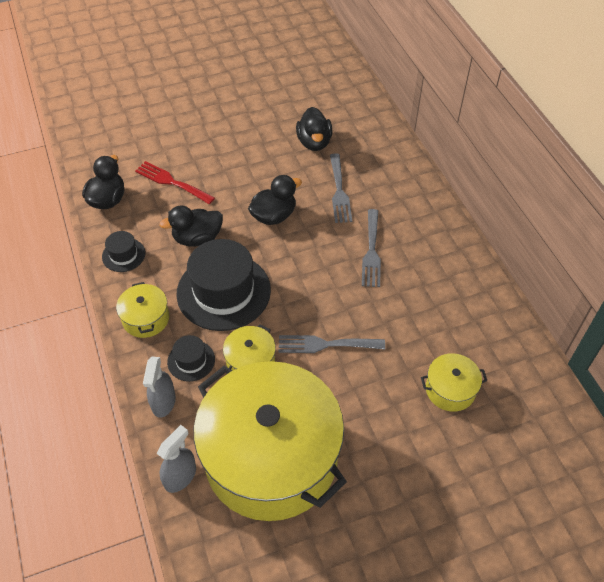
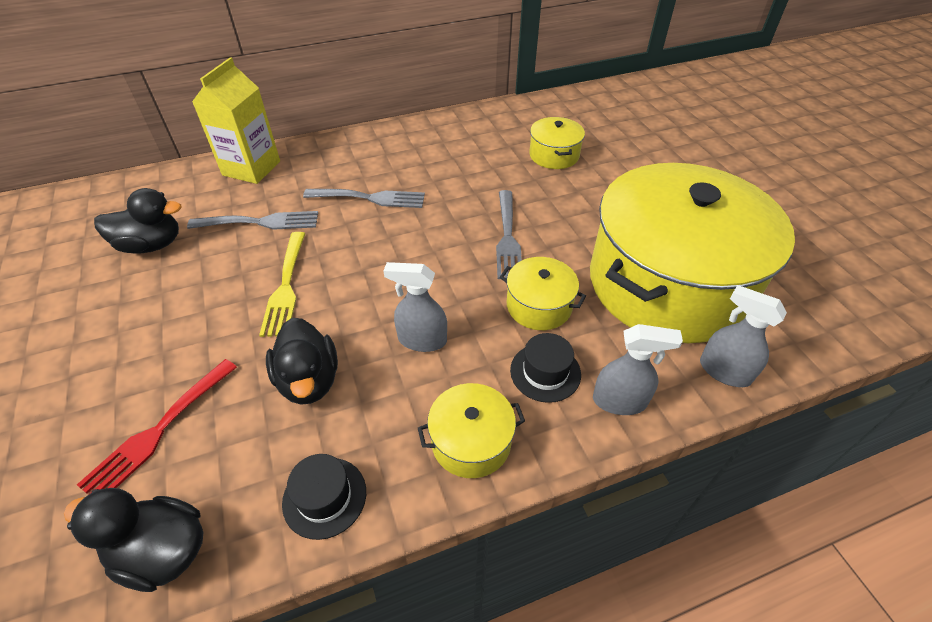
camera: 90 degrees left, 5 degrees down
black hat [177,239,271,331] -> grey spray bottle [383,262,447,352]
black duck [248,175,302,225] -> yellow fork [259,232,306,337]
none -> yellow carton [192,57,280,184]

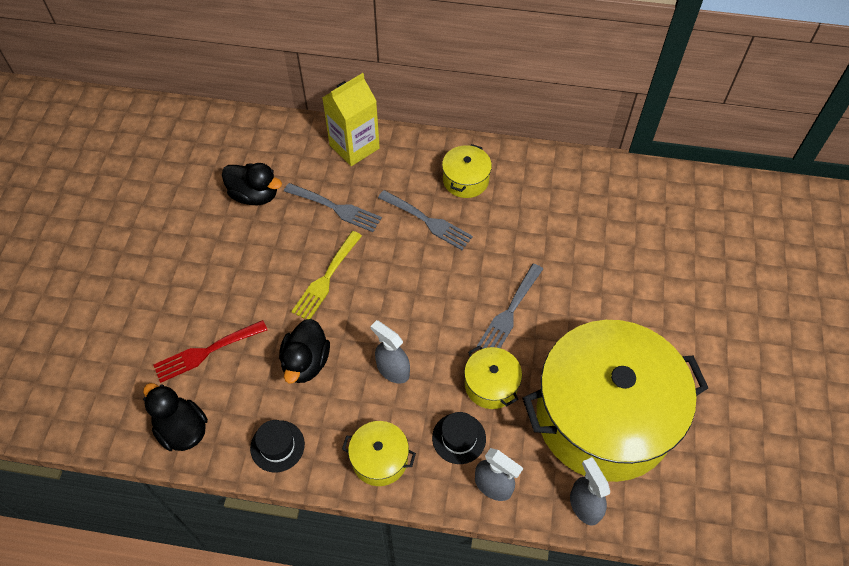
camera: 30 degrees right, 10 degrees up
yellow pot [529,117,585,169] -> yellow pot moved to [442,144,492,198]

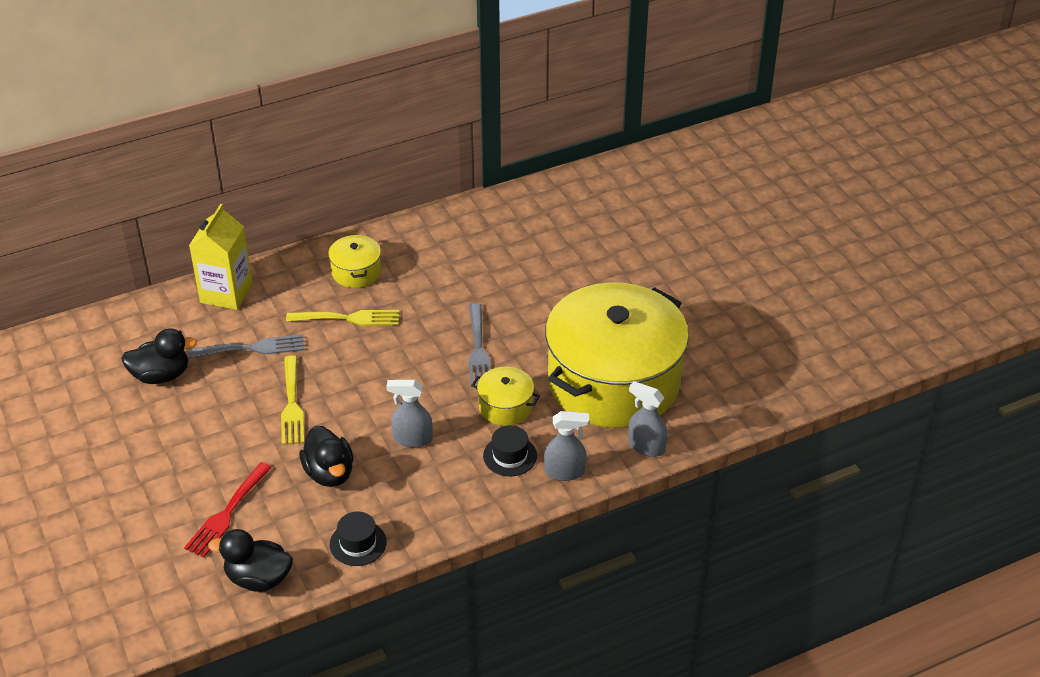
camera: 35 degrees left, 15 degrees down
yellow pot [342,421,416,486] -> none
grey fork [378,190,473,250] -> yellow fork [286,310,399,326]

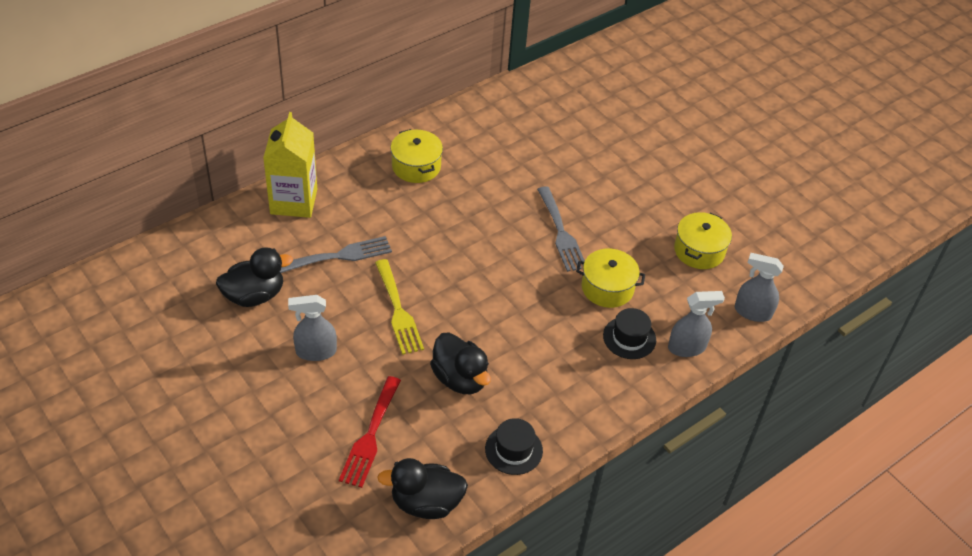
camera: 15 degrees left, 5 degrees up
yellow fork [286,310,399,326] -> none
grey spray bottle [386,380,433,448] -> grey spray bottle moved to [288,295,337,361]
yellow pot [545,282,689,428] -> yellow pot [674,212,732,269], size x0.40

